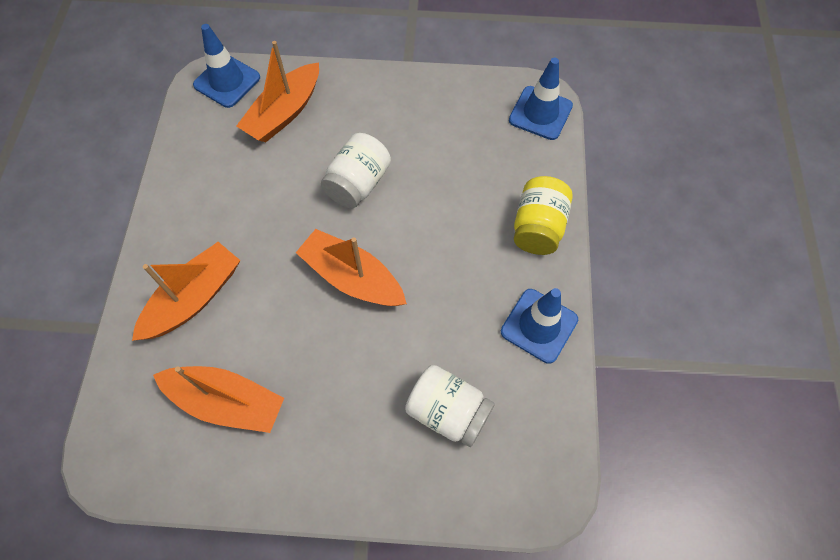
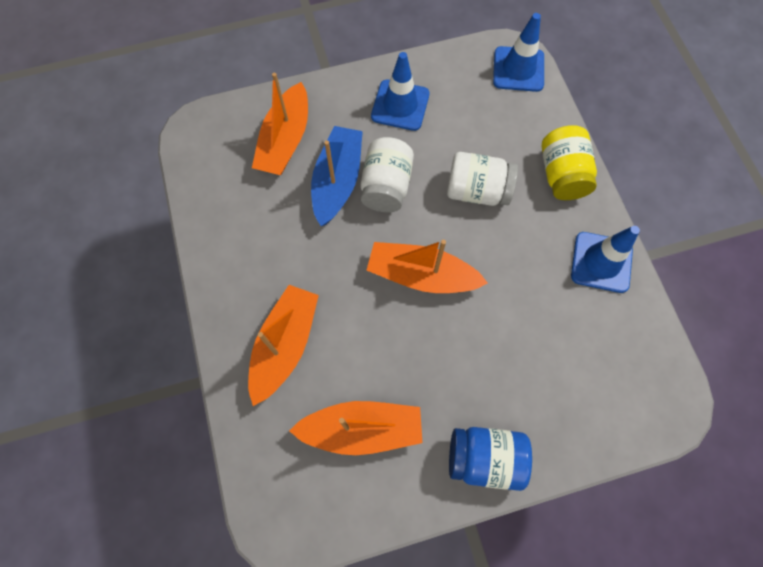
camera: 20 degrees left, 5 degrees up
blue traffic cone [193,24,260,108] -> blue traffic cone moved to [371,52,430,131]
white jar [405,365,495,447] -> white jar moved to [447,152,518,206]
none -> blue boat [311,126,363,226]
none -> blue jar [449,427,532,491]

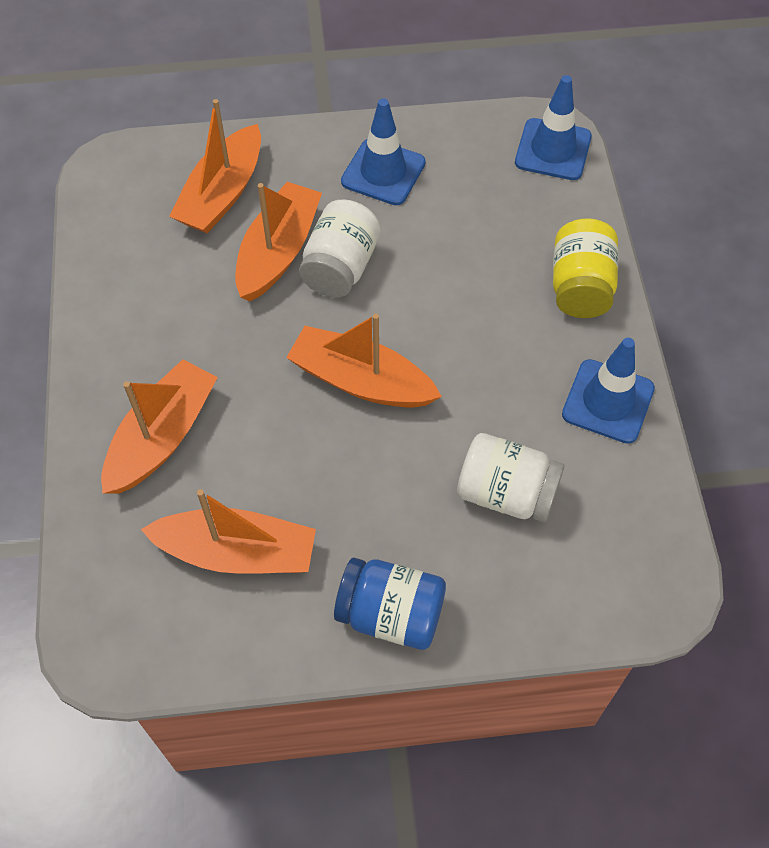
camera: 10 degrees right, 10 degrees down
blue boat [311,126,363,226] -> orange boat [235,182,322,302]
white jar [447,152,518,206] -> white jar moved to [457,433,565,522]

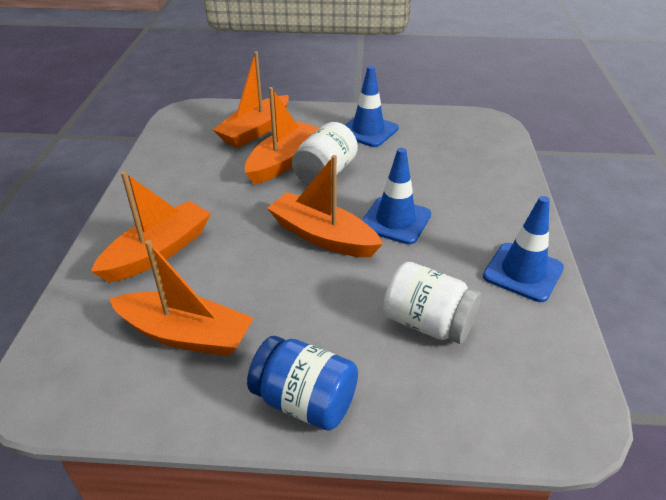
camera: 10 degrees right, 20 degrees down
blue traffic cone [515,75,592,180] -> blue traffic cone moved to [362,148,431,245]
yellow jar [553,218,618,318] -> none

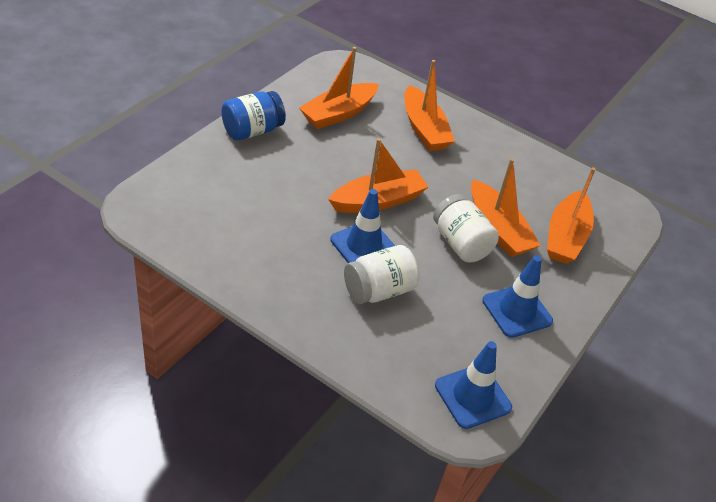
camera: 115 degrees right, 5 degrees up
orange boat [213,51,289,148] -> orange boat turned 135 degrees counterclockwise [547,167,596,264]
white jar [383,262,481,344] -> white jar moved to [344,245,419,304]
blue traffic cone [483,196,564,302] -> blue traffic cone moved to [435,341,512,429]

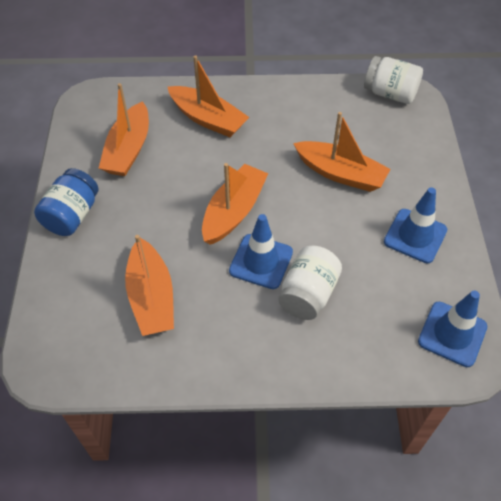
camera: 30 degrees left, 10 degrees up
white jar [433,194,499,262] -> white jar moved to [364,56,423,104]
orange boat [547,167,596,264] -> orange boat moved to [125,235,174,336]

